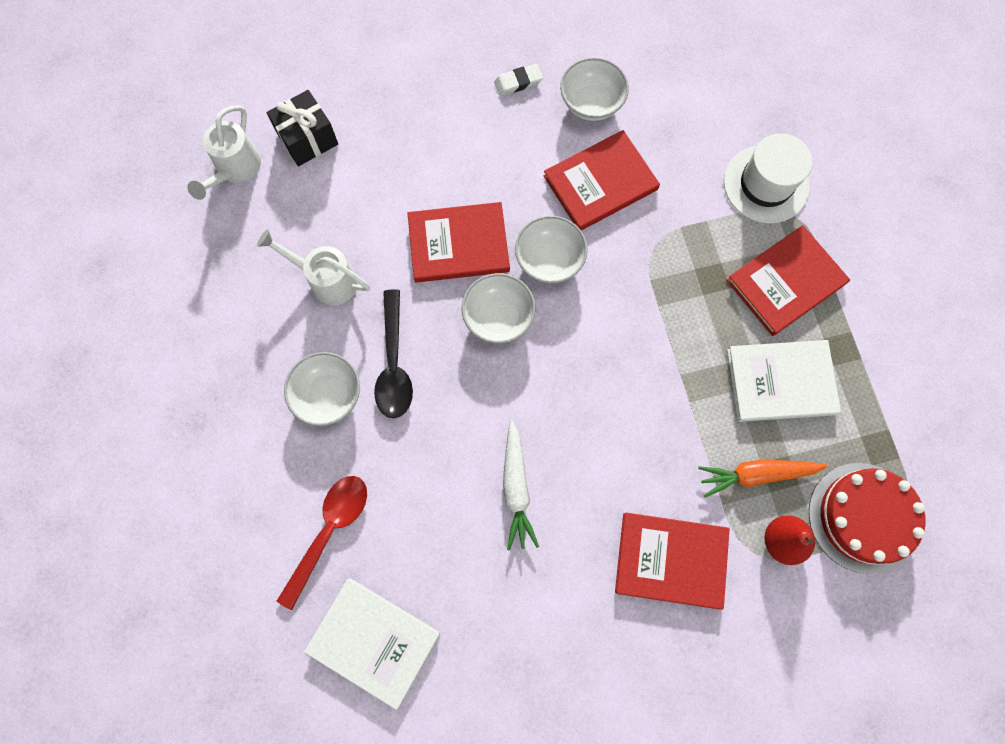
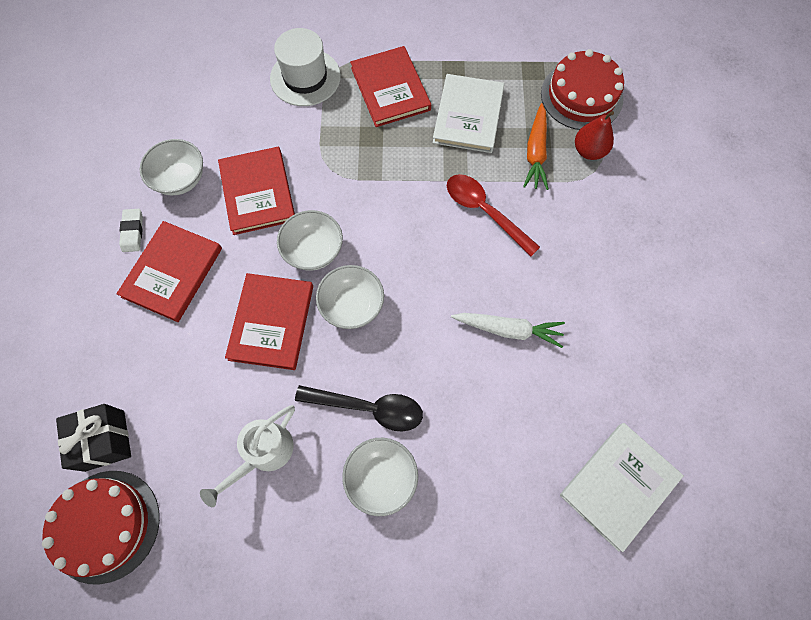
camera: 75 degrees left, 5 degrees down
white watering can [187,105,261,200] -> red cake [42,471,160,585]
red spoon [277,476,367,610] -> red spoon moved to [447,174,540,256]
red book [615,513,730,610] -> red book moved to [116,221,222,322]

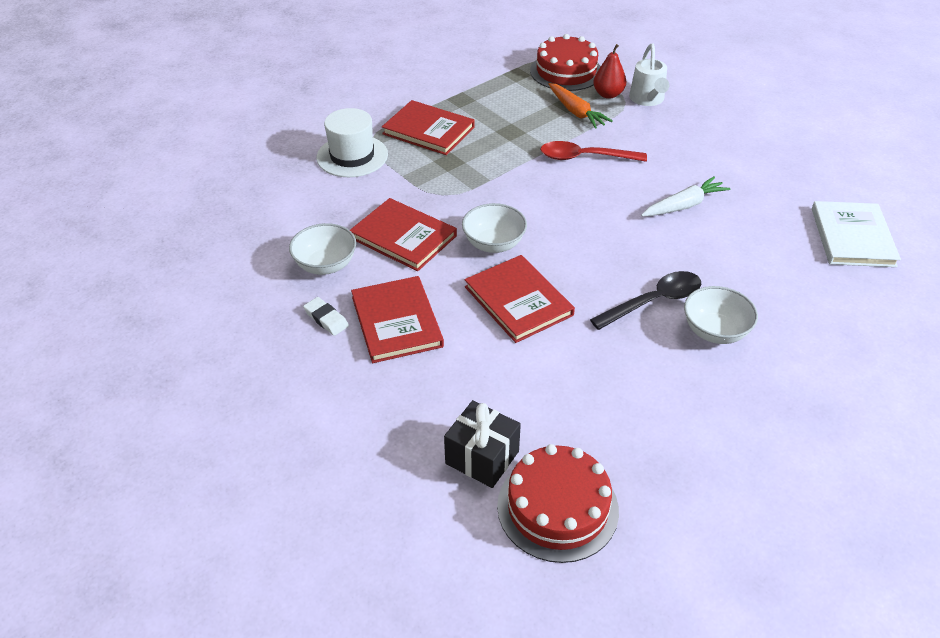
camera: 40 degrees left, 25 degrees down
white watering can [200,405,295,507] -> white watering can moved to [629,44,669,106]
white bowl [316,265,384,329] -> none
white book [433,74,504,153] -> none

